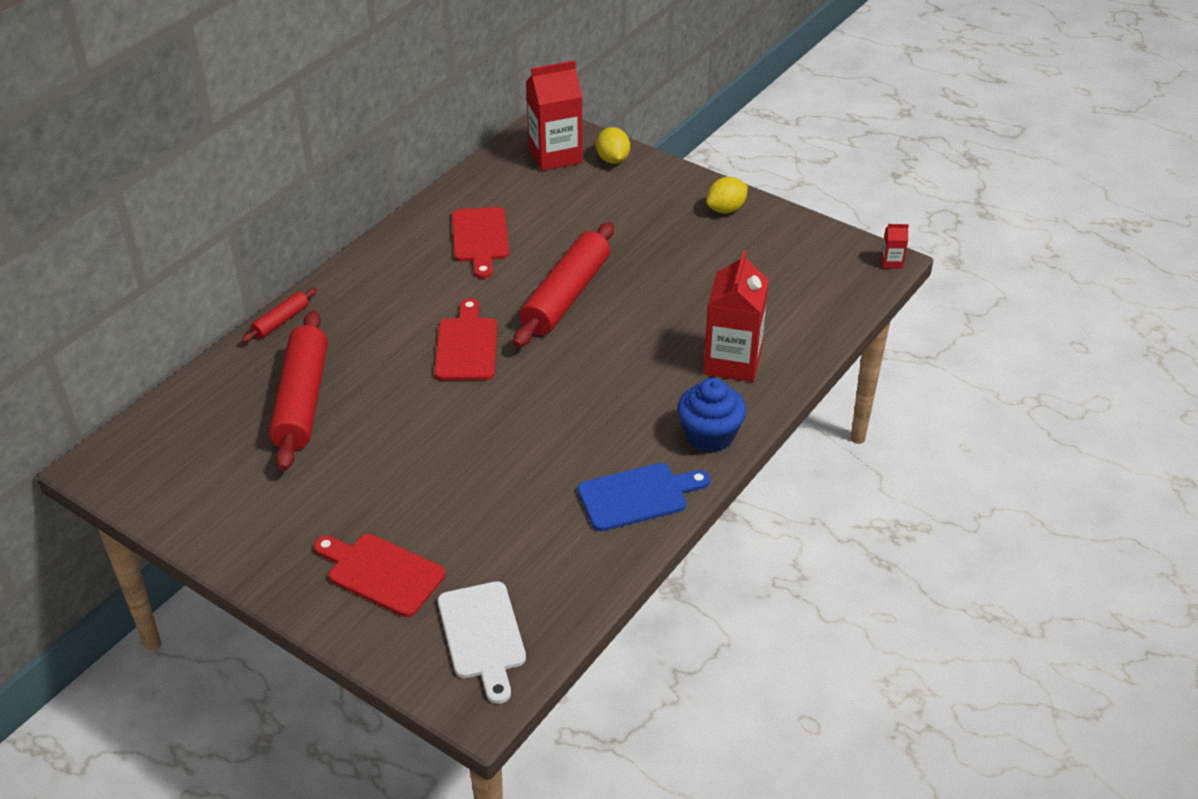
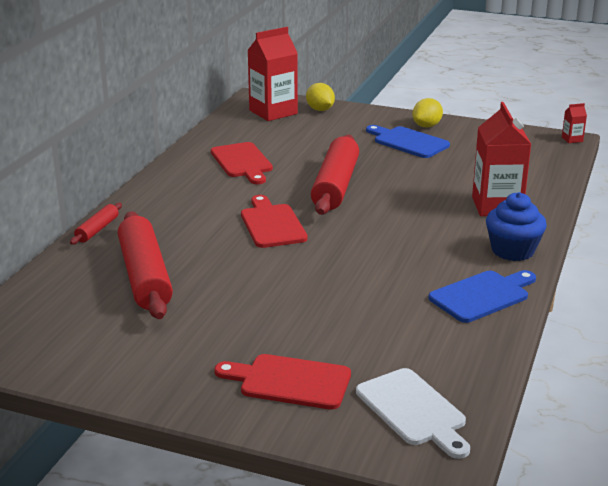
camera: 15 degrees left, 15 degrees down
none -> blue cutting board [366,125,450,158]

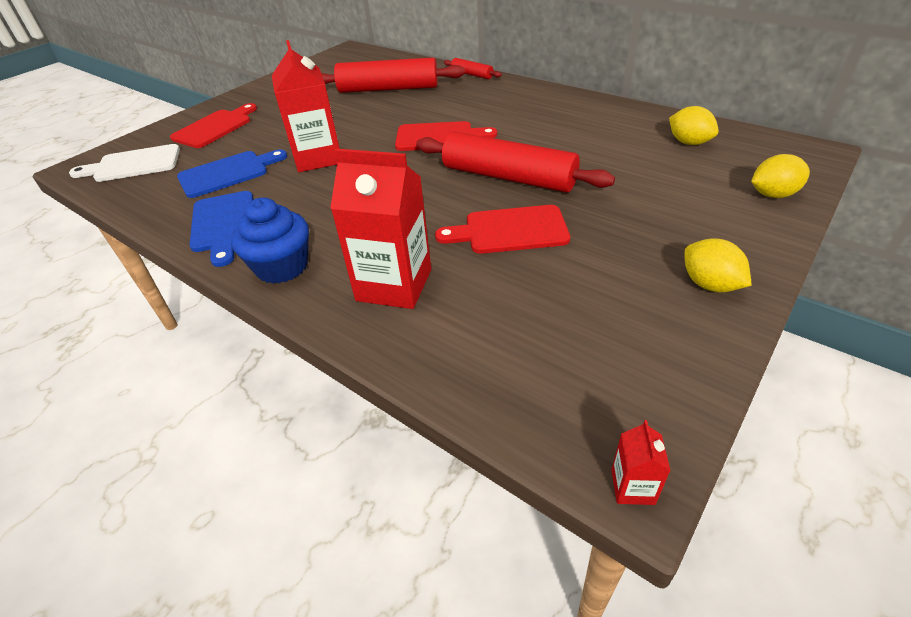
camera: 110 degrees right, 15 degrees up
red cutting board [211,142,273,184] -> red cutting board moved to [435,205,570,254]
red carton [247,27,298,121] -> red carton moved to [272,40,340,172]
blue cutting board [366,125,450,158] -> blue cutting board moved to [177,149,287,198]
none -> yellow lemon [669,106,719,145]

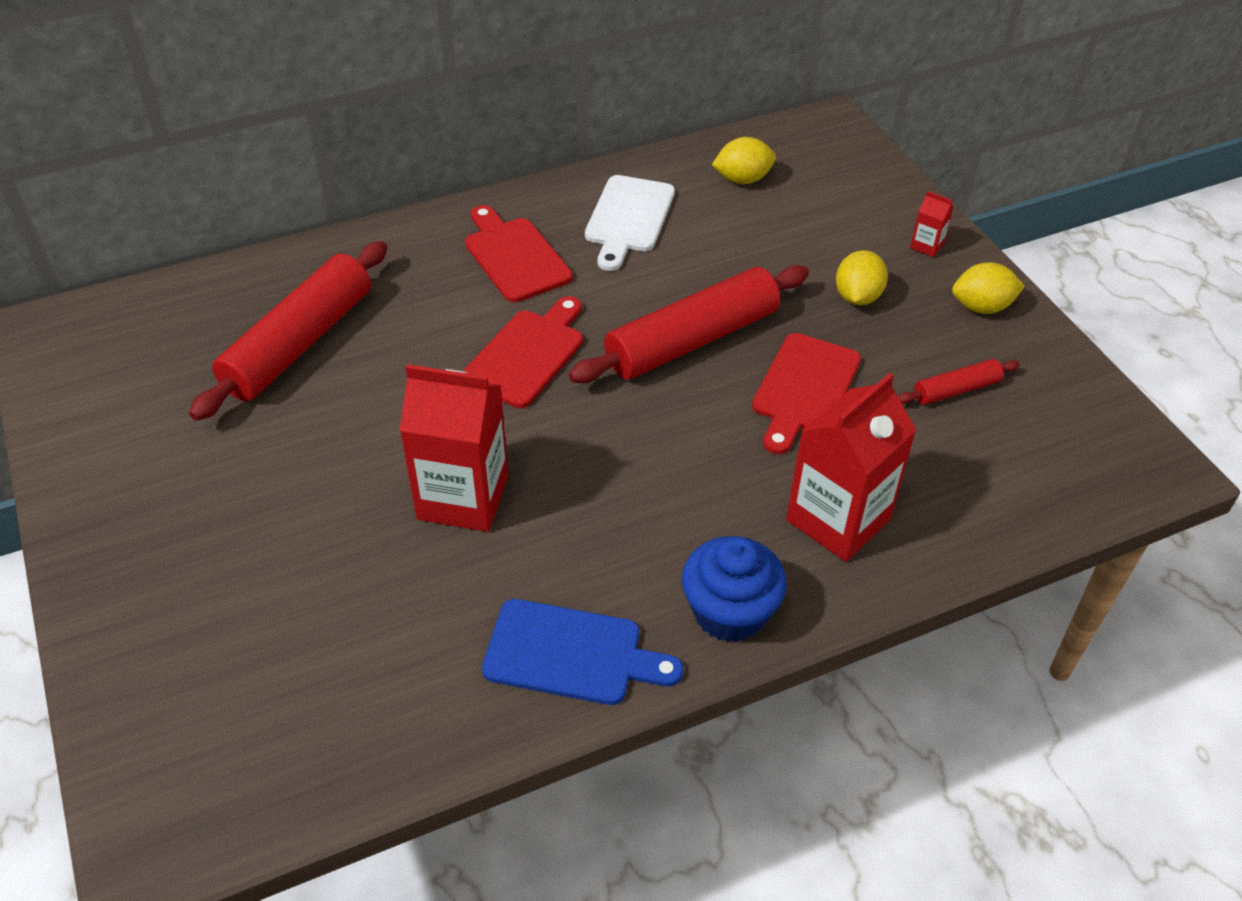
camera: 65 degrees left, 5 degrees up
white cutting board [69,144,180,182] -> white cutting board moved to [585,175,675,271]
red cutting board [170,103,257,148] -> red cutting board moved to [465,205,573,302]
blue cutting board [177,149,287,198] -> none
red rolling pin [444,58,502,79] -> red rolling pin moved to [898,359,1019,405]
red carton [611,420,671,505] -> red carton moved to [910,191,953,257]
yellow lemon [751,154,810,198] -> yellow lemon moved to [836,250,888,305]

